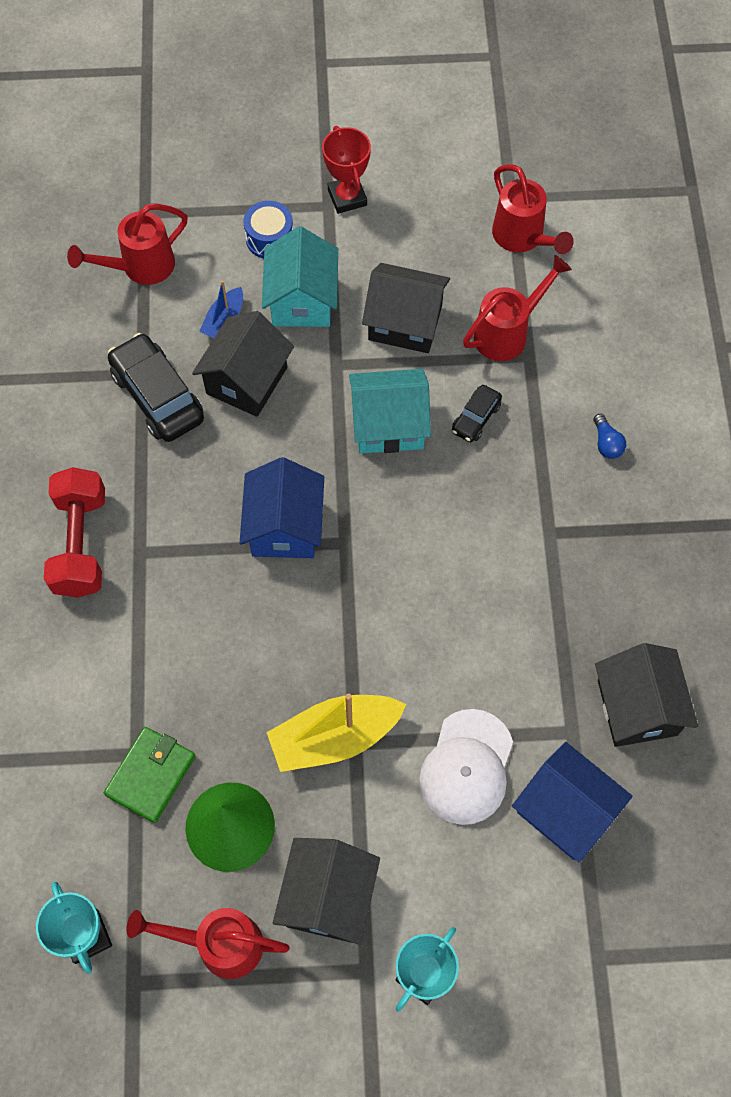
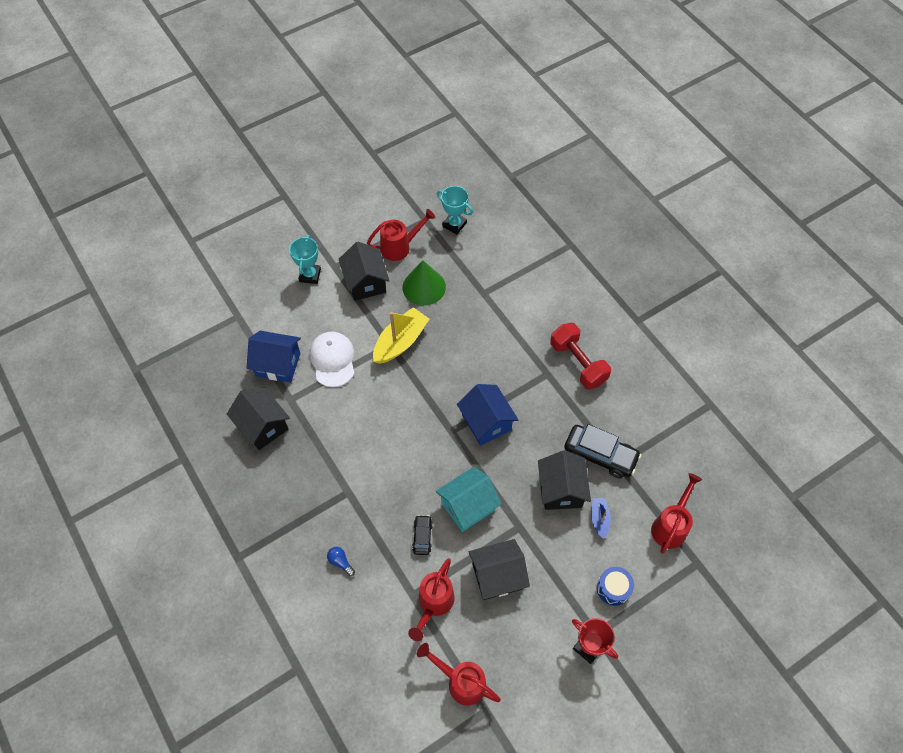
camera: 150 degrees right, 5 degrees down
green wallet [104,727,196,823] -> none
turquoise house [262,226,338,327] -> none

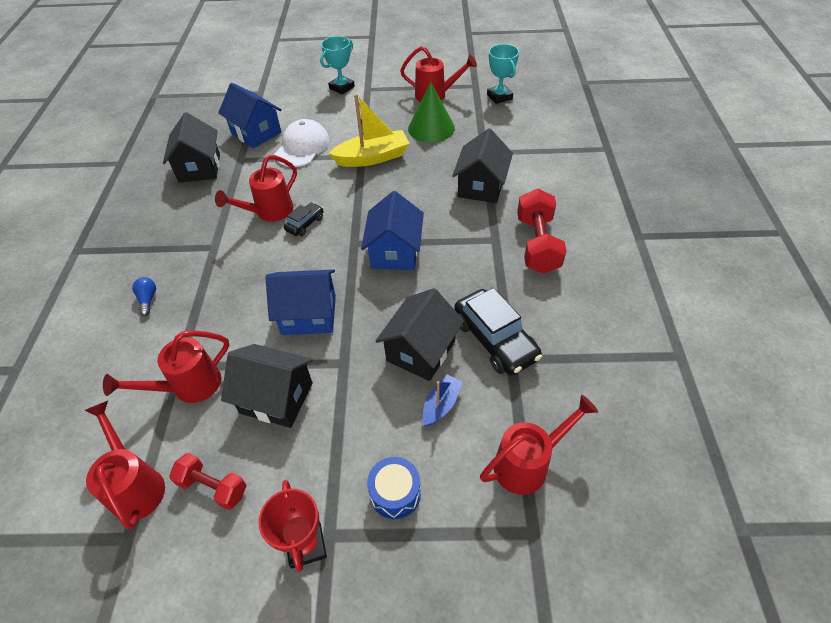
camera: 35 degrees right, 10 degrees down
black house [339,242,390,301] -> black house moved to [452,128,513,203]
black car [412,515,433,555] -> black car moved to [284,203,323,236]
turquoise house [436,467,502,532] -> blue house [265,269,336,335]
none -> red dumbbell [169,453,247,510]
none -> red watering can [215,155,297,222]

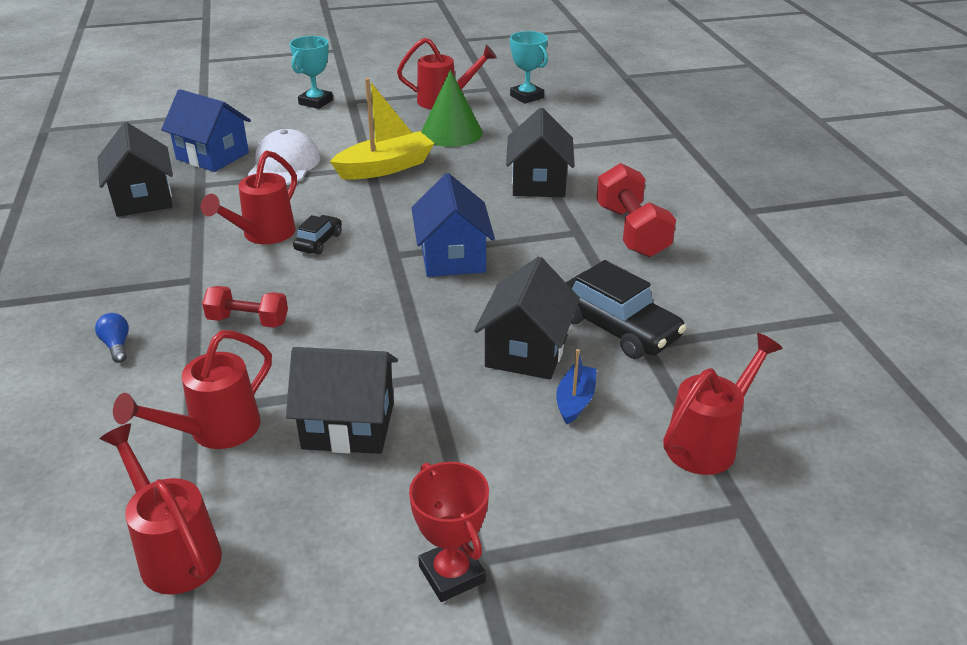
camera: 15 degrees left, 15 degrees down
red dumbbell [169,453,247,510] -> red dumbbell moved to [202,286,288,328]
blue house [265,269,336,335] -> none
blue drum [367,457,421,519] -> none

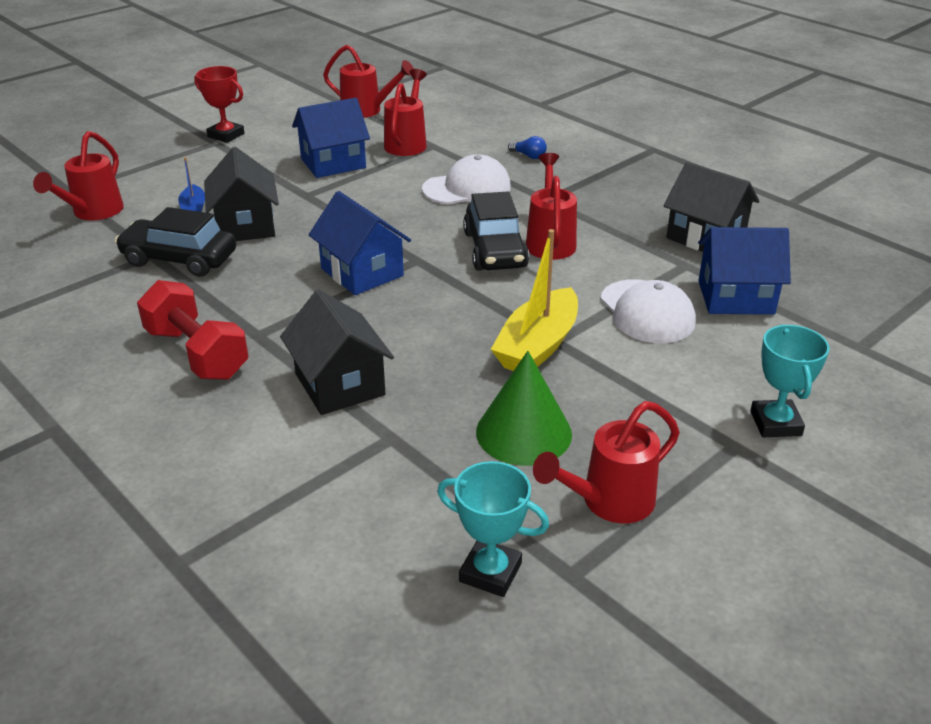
camera: 150 degrees right, 0 degrees up
red dumbbell [202,286,288,328] -> white cap [422,154,511,204]
black house [286,347,398,454] -> blue house [292,98,370,178]
black car [293,215,341,254] -> black car [463,192,529,271], size x1.90

